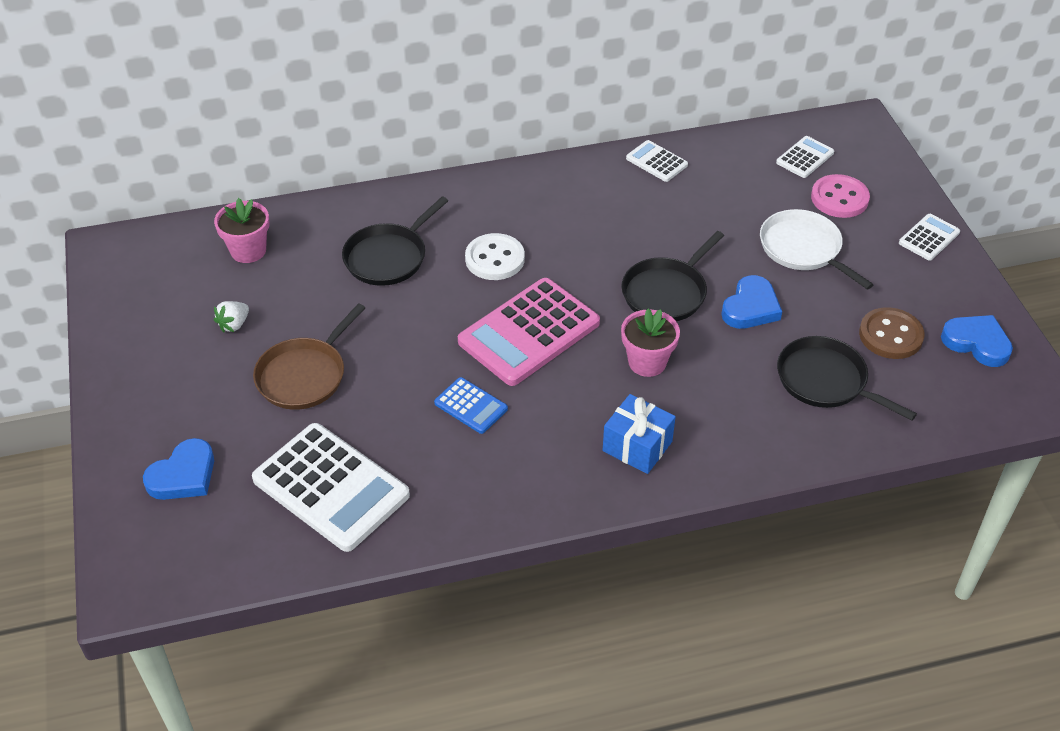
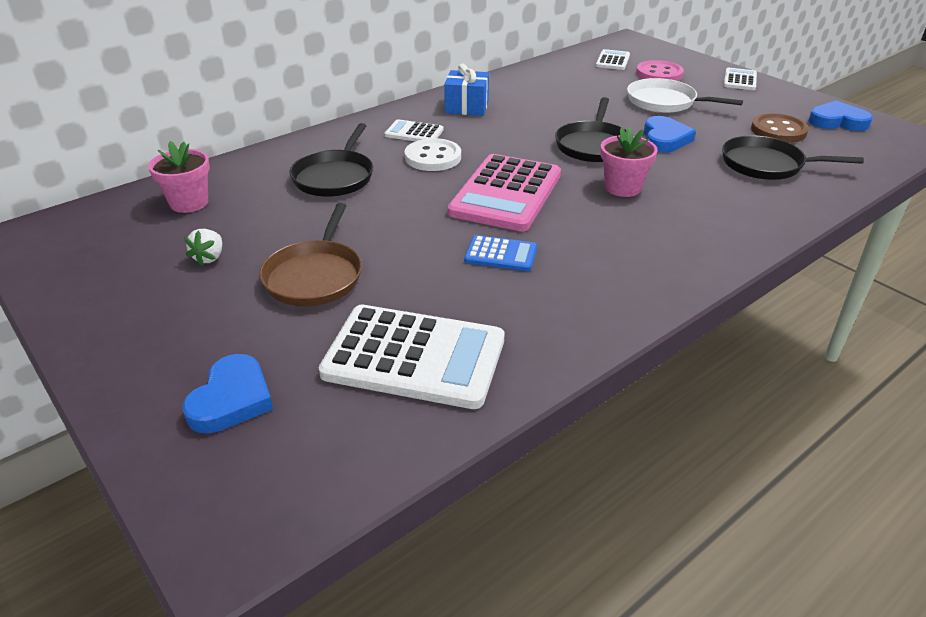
camera: 25 degrees left, 10 degrees down
blue gift [603,394,676,474] -> blue gift moved to [444,64,489,116]
white calculator [626,140,688,182] -> white calculator moved to [384,119,443,141]

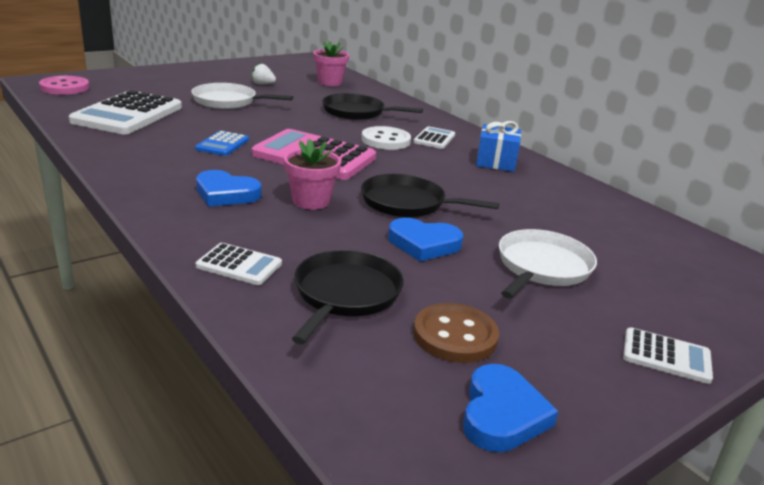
camera: 90 degrees right, 10 degrees down
blue heart [182,354,273,434] -> blue heart moved to [196,170,261,207]
brown pan [259,203,362,306] -> white pan [191,83,293,109]
white calculator [596,49,630,70] -> white calculator moved to [196,243,282,285]
pink button [636,60,684,81] -> pink button moved to [39,76,89,95]

